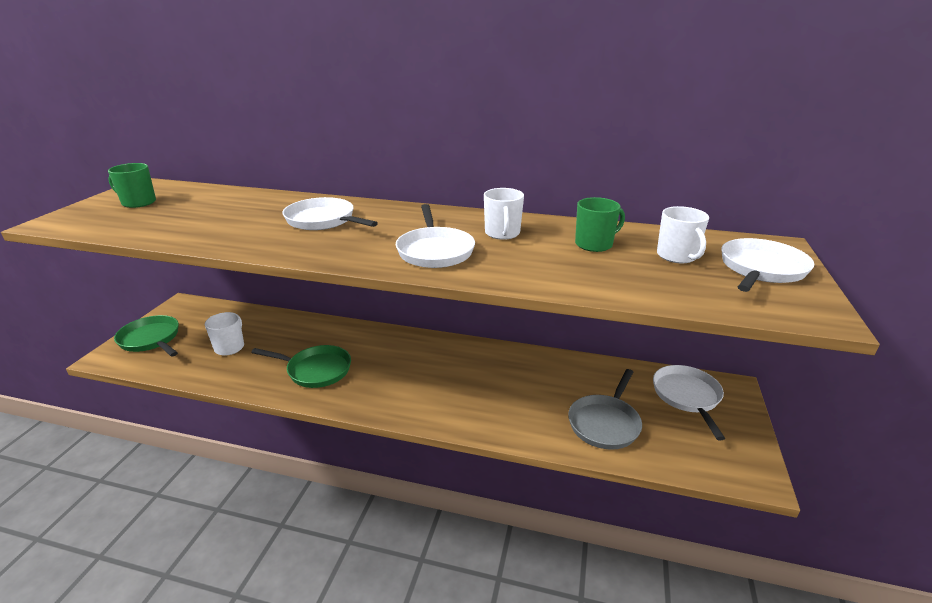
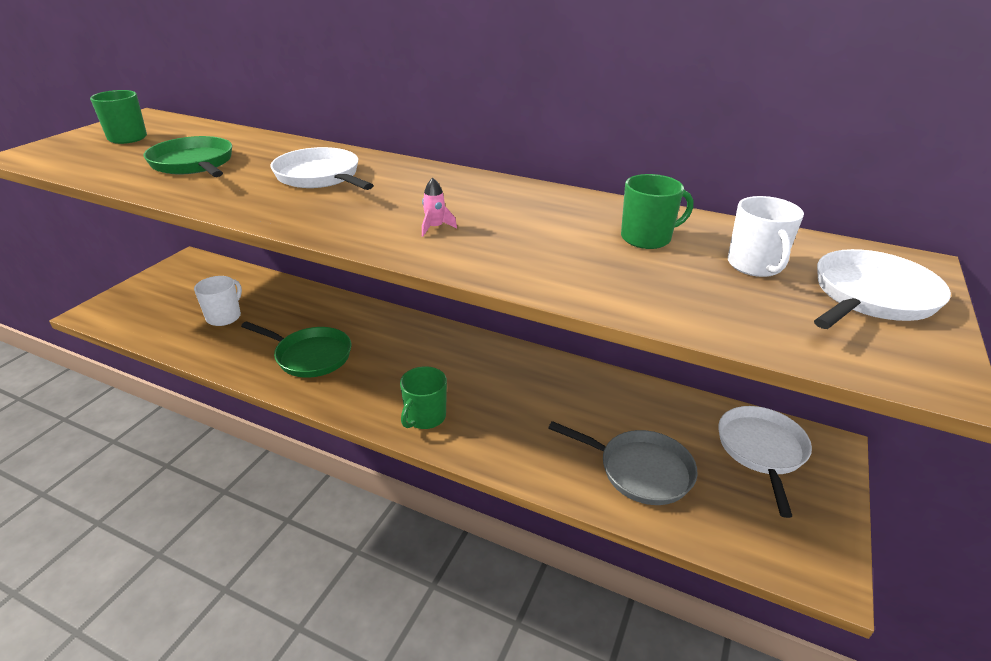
camera: 10 degrees right, 5 degrees up
green pan [114,315,179,357] -> green pan moved to [143,136,232,177]
white pan [396,204,475,268] -> pink rocket [422,178,457,237]
white mug [484,188,524,240] -> none
grey pan [568,369,642,450] -> grey pan turned 105 degrees counterclockwise [548,421,698,505]
none -> green mug [400,366,447,429]

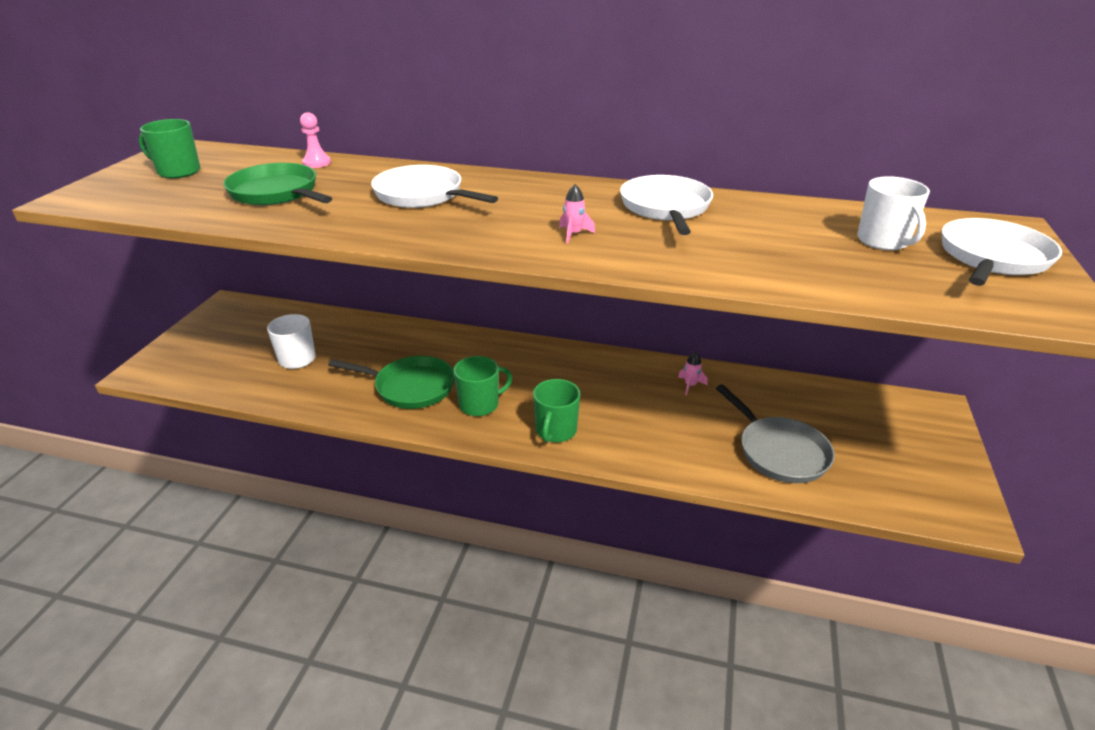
camera: 10 degrees left, 0 degrees up
grey pan [548,421,698,505] -> grey pan turned 45 degrees clockwise [716,384,835,483]
green mug [621,174,693,249] -> green mug moved to [454,356,512,416]
white pan [718,406,812,518] -> white pan moved to [620,175,713,235]
none -> pink pawn [300,112,331,168]
none -> pink rocket [678,352,708,395]

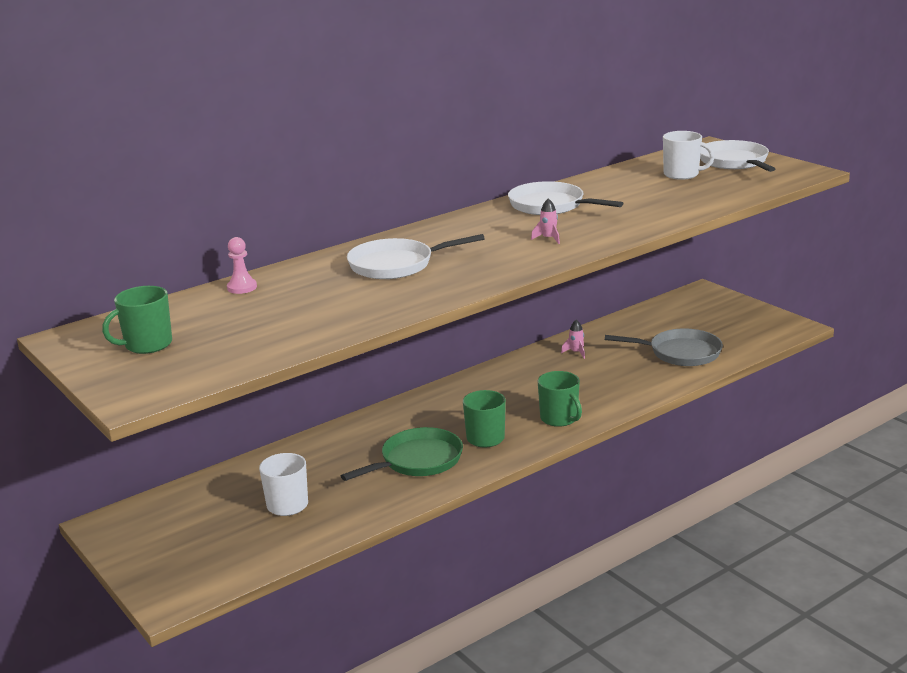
camera: 50 degrees left, 10 degrees down
green pan [223,163,332,205] -> none

